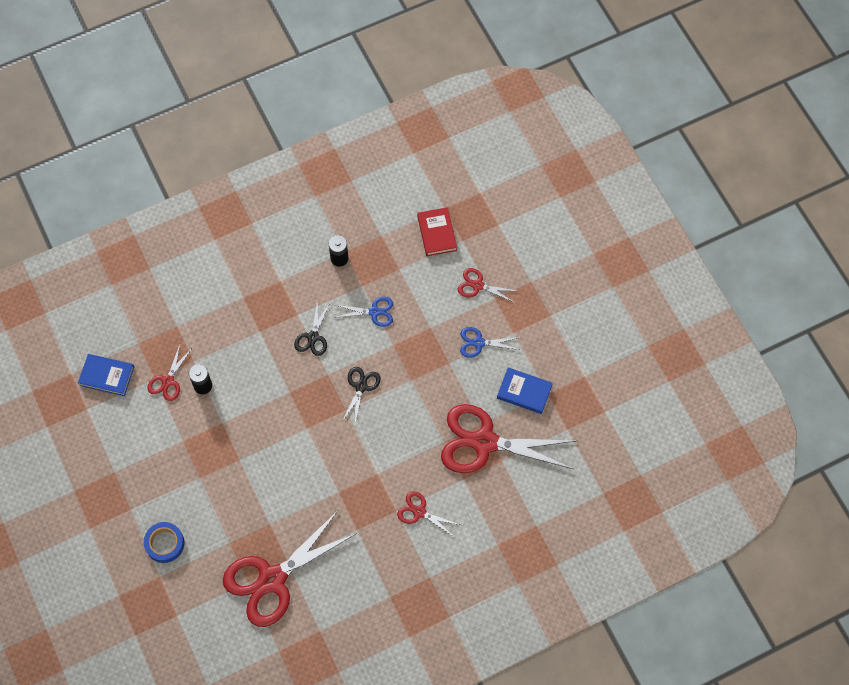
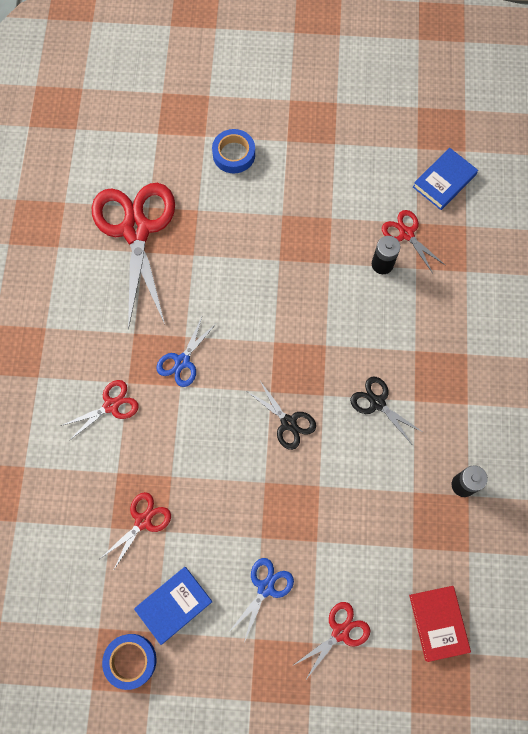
camera: 120 degrees right, 5 degrees up
blue scissors [334,297,393,327] -> blue scissors moved to [156,315,217,387]
red book [417,207,457,256] -> red book turned 60 degrees clockwise [409,586,471,662]
red scissors [441,404,575,473] -> red scissors [101,492,171,571], size x0.47
none -> blue tape [102,634,156,690]

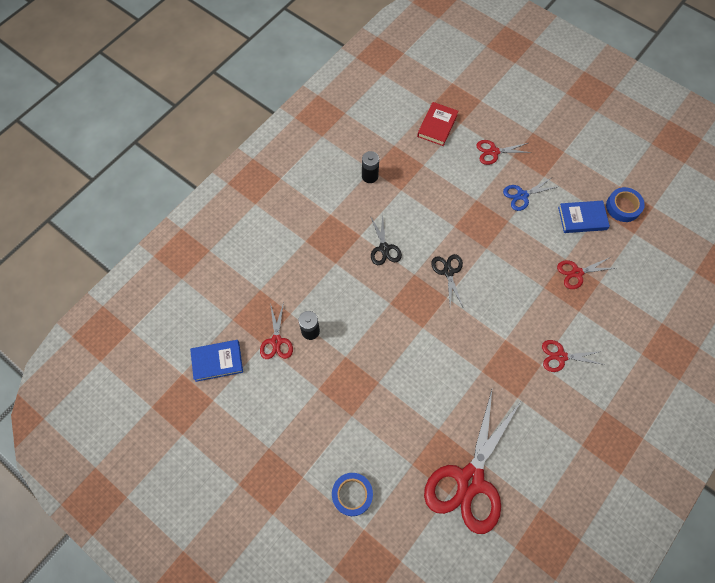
camera: 145 degrees left, 5 degrees down
blue scissors [156,315,217,387] -> none

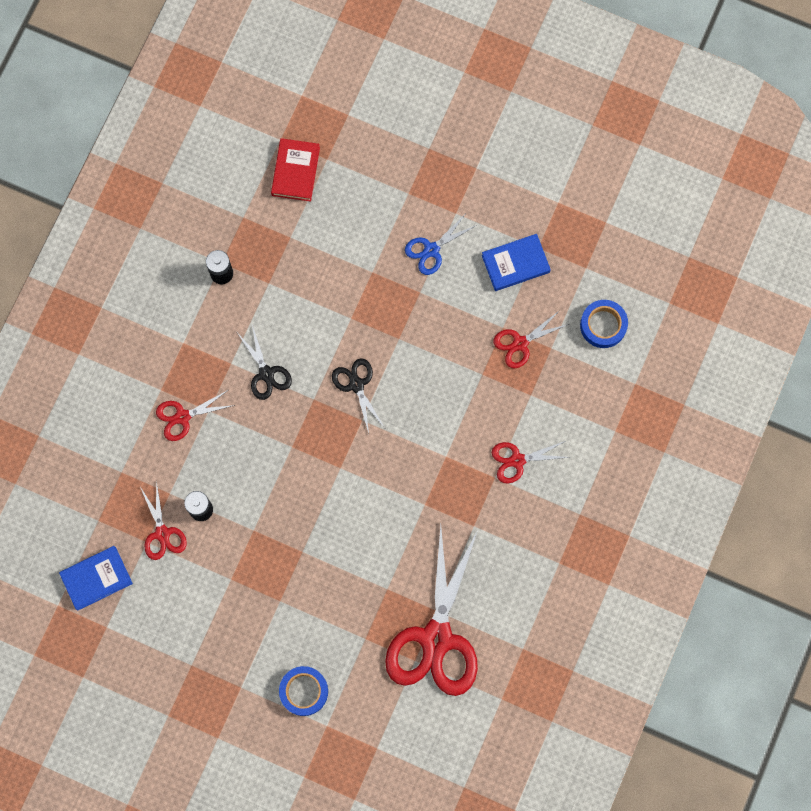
camera: 15 degrees left, 10 degrees up
red scissors [476,140,532,165] -> red scissors moved to [156,390,235,441]
blue tape [606,187,645,222] -> blue tape moved to [580,300,628,348]

